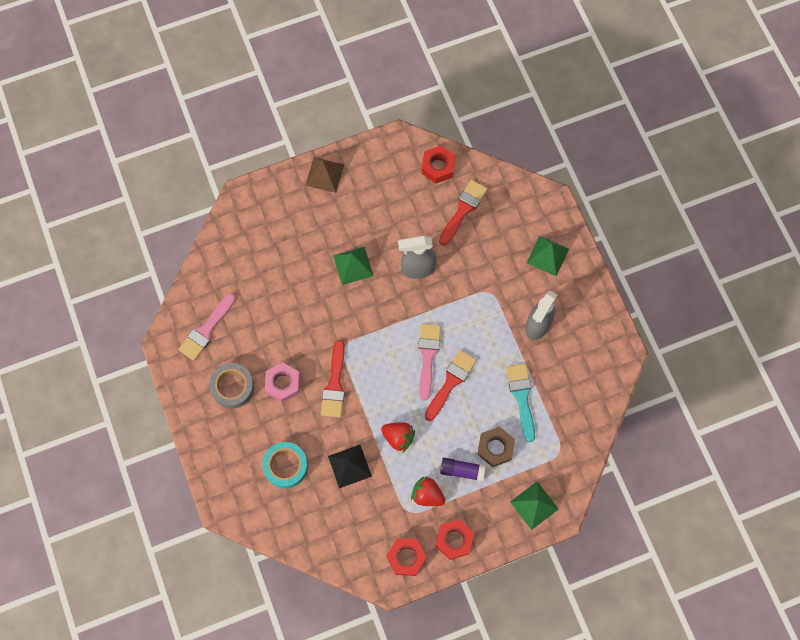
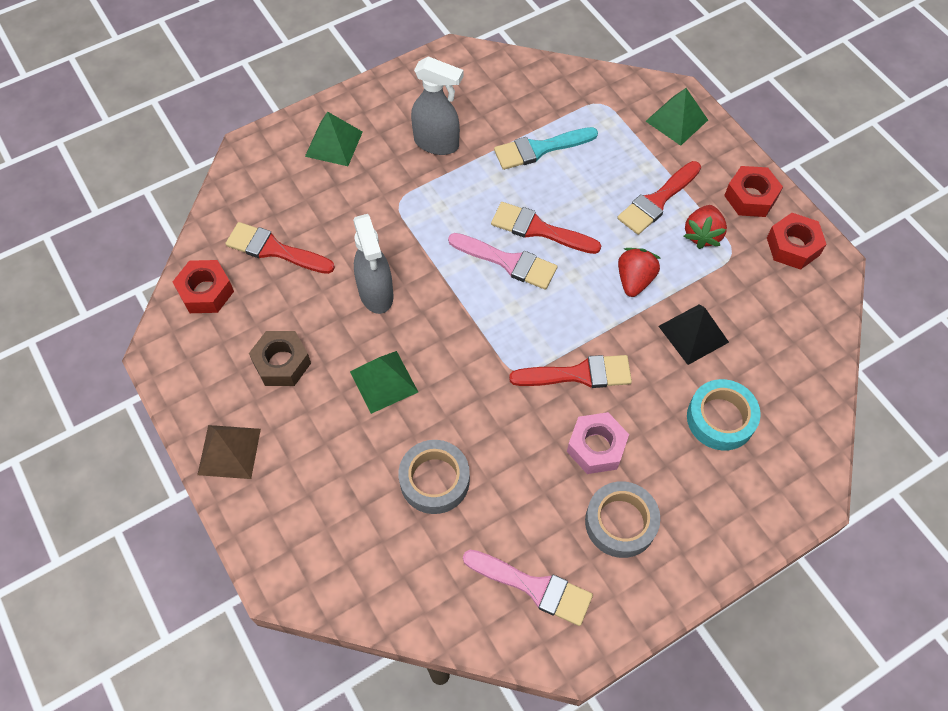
camera: 100 degrees left, 10 degrees down
pink brush [418,323,441,401] -> pink brush turned 150 degrees counterclockwise [448,233,557,290]
purple glue stick [440,458,486,482] -> red brush [617,161,701,235]
brown nut [477,427,515,467] -> brown nut moved to [249,331,311,386]
none -> grey tape [398,440,470,514]

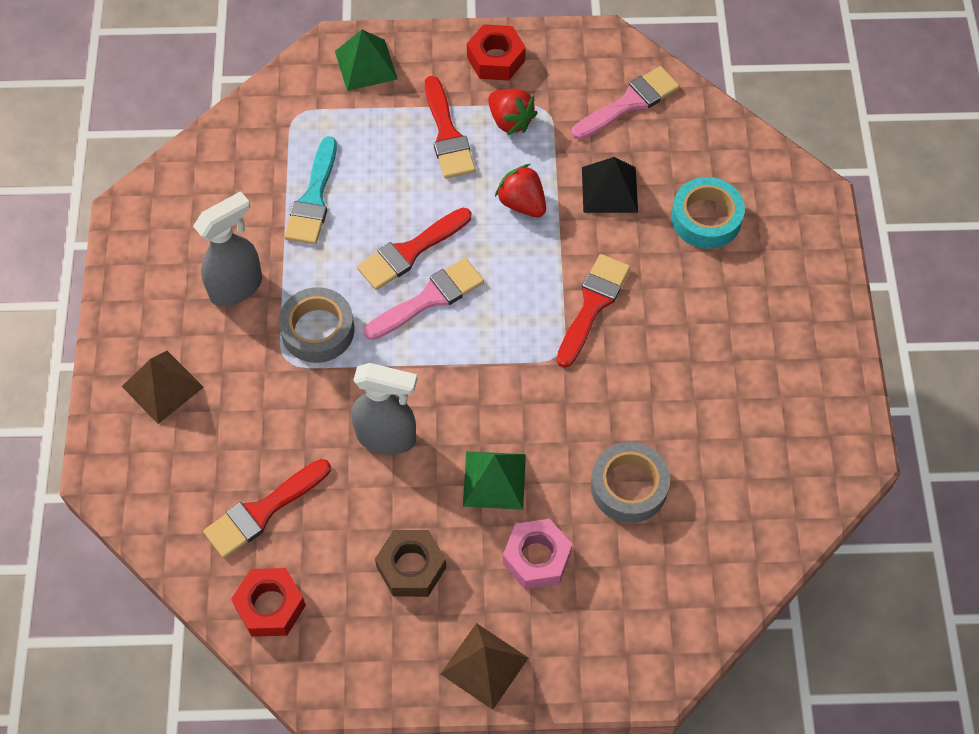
camera: 60 degrees left, 0 degrees up
green pyramid [305,112,363,166] -> brown pyramid [122,351,204,424]
pink brush [463,550,593,626] -> pink brush moved to [572,66,680,140]
pink nut [567,412,629,474] -> pink nut moved to [503,519,572,589]
grey tape [585,481,660,558] -> grey tape moved to [279,287,355,363]
red nut [767,213,827,270] -> none

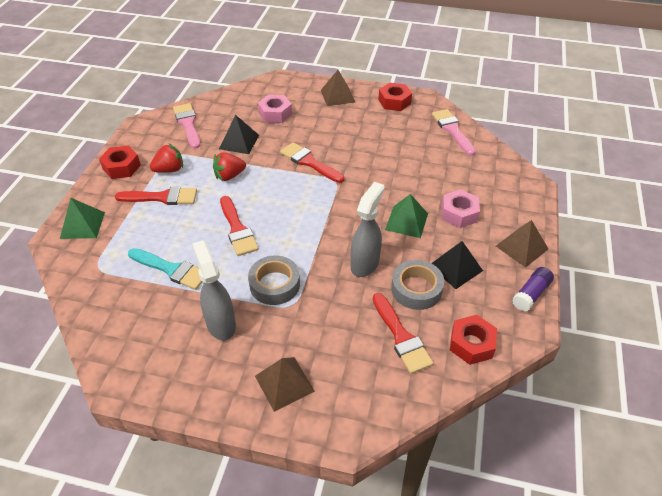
camera: 75 degrees left, 15 degrees down
pink brush [364,258,484,340] -> pink brush moved to [432,109,476,156]
brown nut [375,530,446,597] -> black pyramid [431,241,483,289]
grey tape [591,442,670,523] -> grey tape moved to [391,260,444,310]
turquoise tape [671,177,745,249] -> pink nut [258,95,292,123]
none -> brown pyramid [321,70,355,106]
none -> red nut [378,83,412,111]
none -> purple glue stick [512,267,554,312]

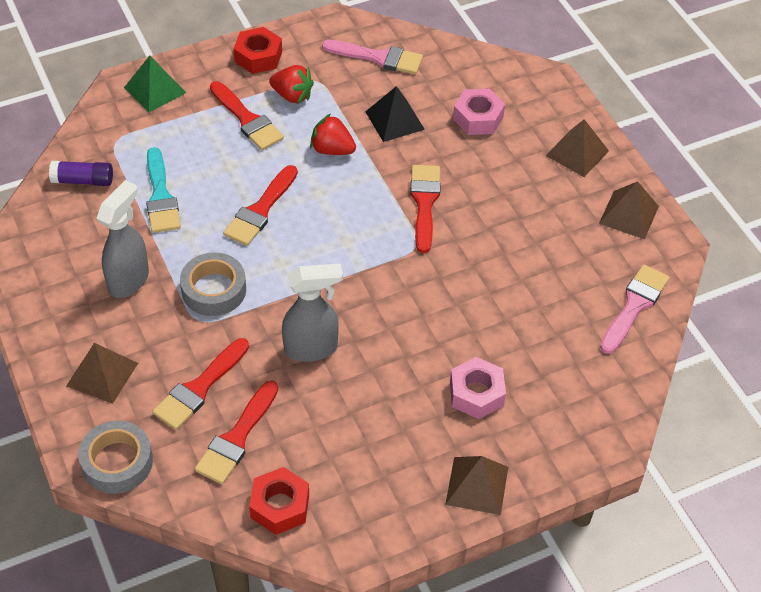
camera: 50 degrees right, 5 degrees up
pink brush [173,103,200,149] -> pink brush turned 75 degrees clockwise [322,40,423,74]
red nut [378,83,412,111] -> brown pyramid [599,181,659,239]
green pyramid [385,194,428,238] -> none
grey tape [391,260,444,310] -> grey tape moved to [78,421,153,494]
black pyramid [431,241,483,289] -> none
purple glue stick [512,267,554,312] -> purple glue stick moved to [49,161,113,186]
none -> red brush [152,338,249,430]

